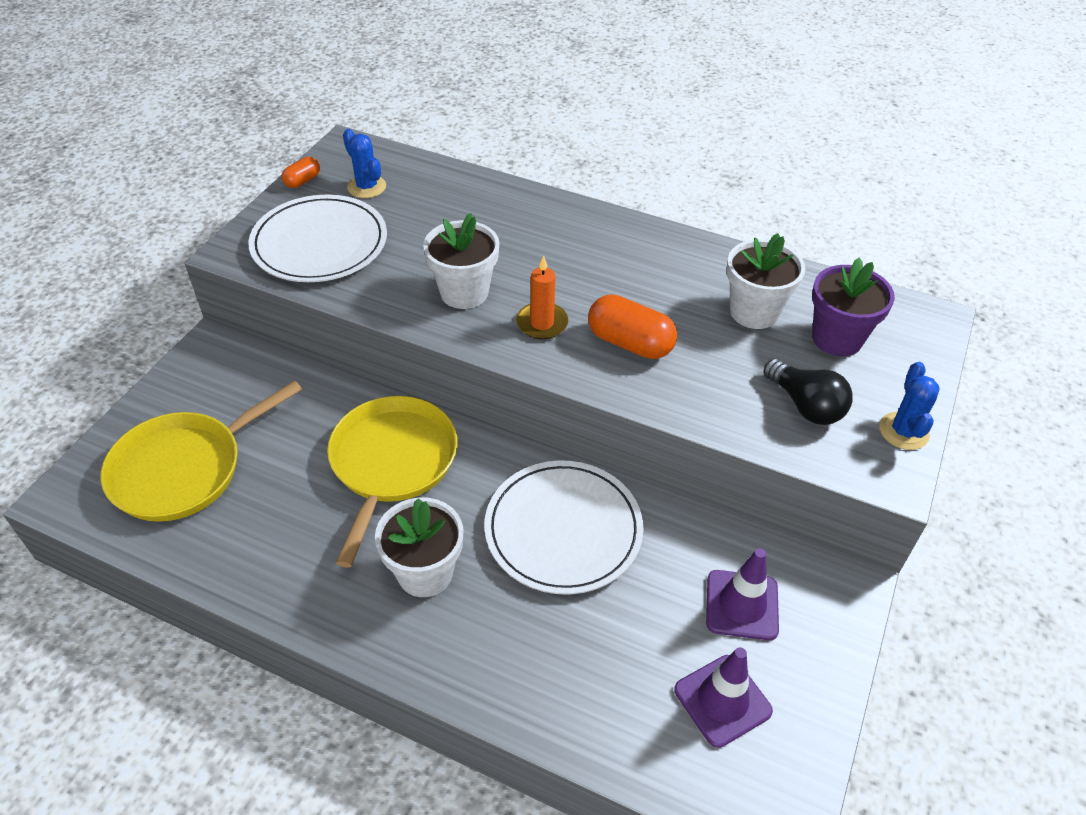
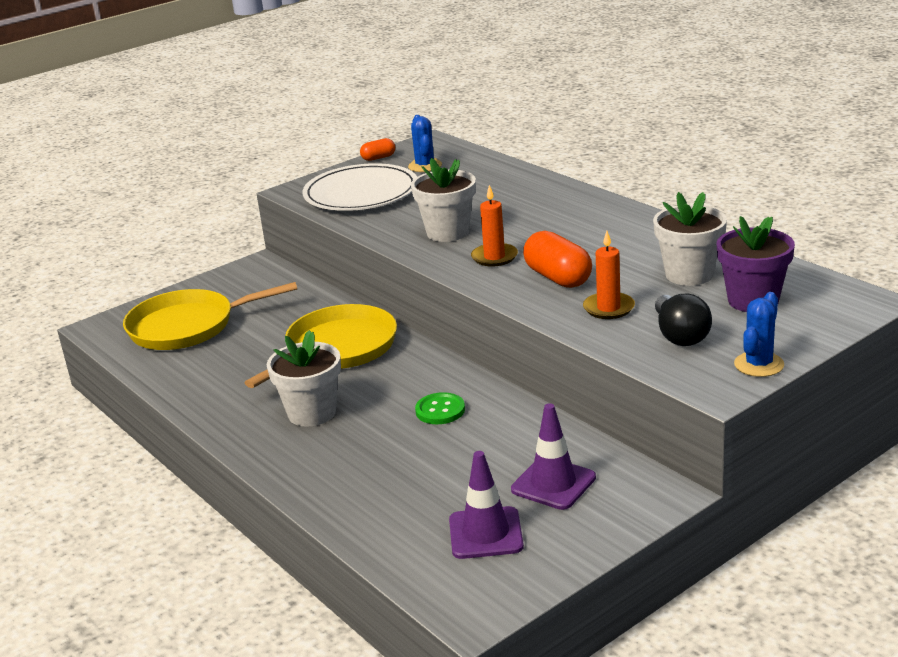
camera: 30 degrees right, 20 degrees down
white plate [484,460,644,595] -> green button [415,392,465,424]
none -> orange candle [583,231,635,319]

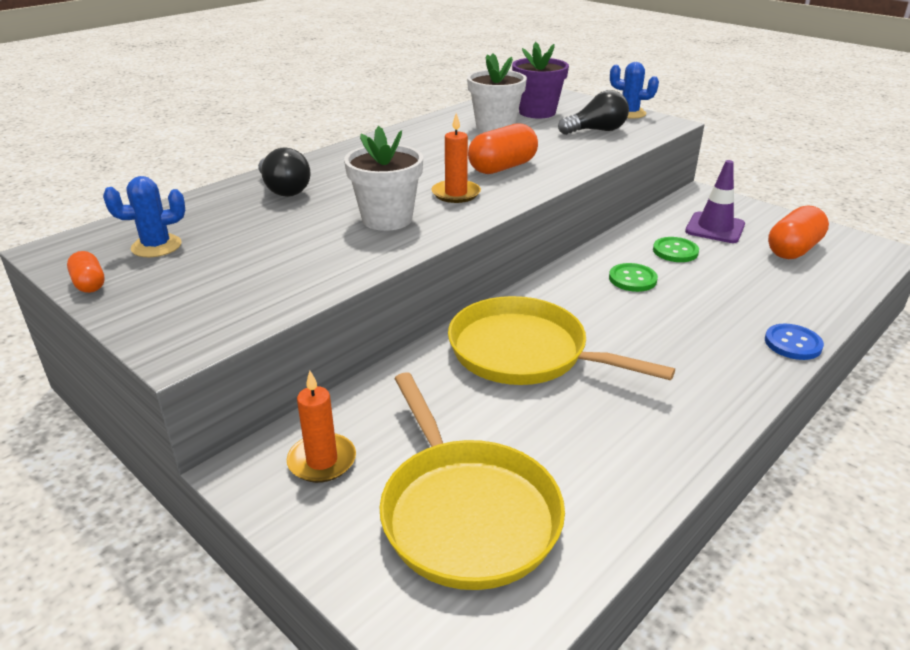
camera: 100 degrees left, 5 degrees up
white flower pot [267,330,341,427] -> none
white plate [302,163,417,211] -> none
purple traffic cone [449,451,524,559] -> orange capsule [768,205,829,259]
orange candle [583,231,635,319] -> orange candle moved to [287,370,356,483]
none -> black light bulb [258,147,311,197]
none -> green button [653,237,699,262]
none -> blue button [765,324,824,360]

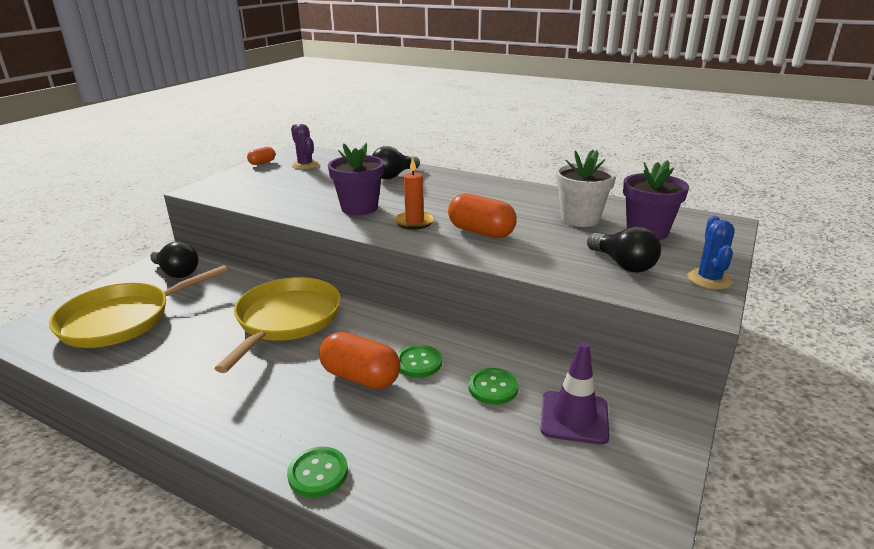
camera: 75 degrees right, 5 degrees down
blue cactus [103,176,185,257] -> purple cactus [291,124,319,170]
orange candle [287,370,356,483] -> black light bulb [150,241,198,278]
white flower pot [344,126,423,231] -> purple flower pot [328,143,384,215]
blue button [765,324,824,360] -> green button [287,447,348,497]
orange capsule [768,205,829,259] -> orange capsule moved to [319,332,401,389]

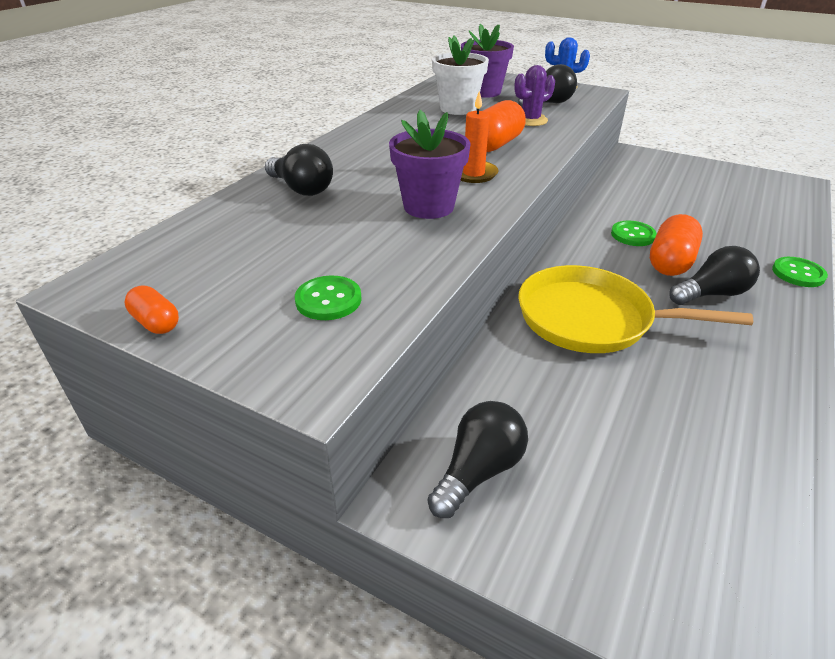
camera: 90 degrees left, 10 degrees up
yellow pan [49,265,228,348] -> none
purple cactus [291,124,319,170] -> purple cactus moved to [514,65,555,126]
green button [469,368,519,405] -> green button moved to [295,276,362,320]
purple traffic cone [541,342,610,444] -> none
none -> black light bulb [669,246,760,305]

